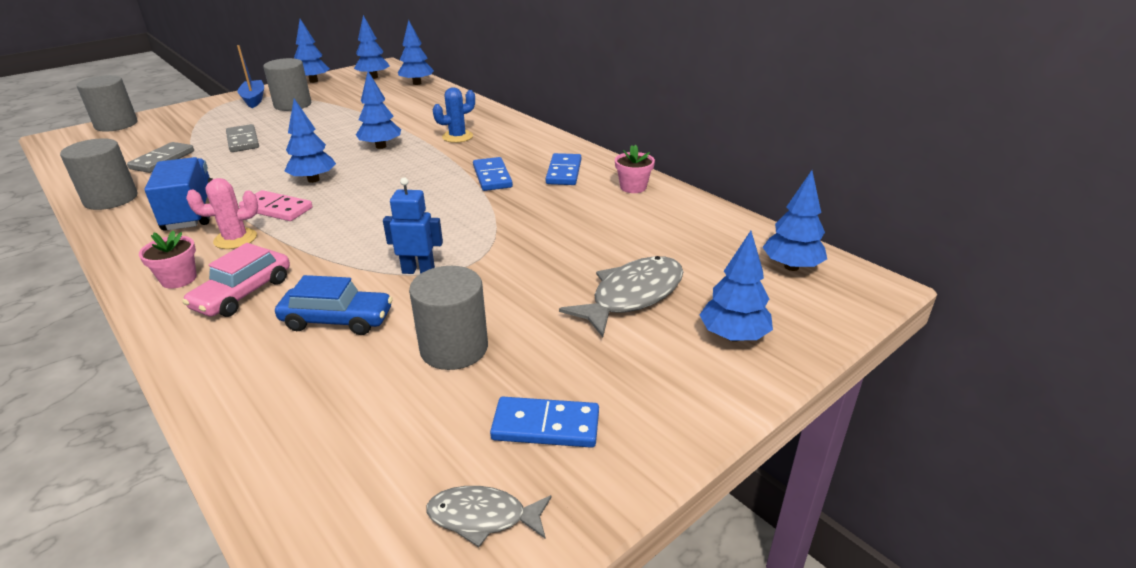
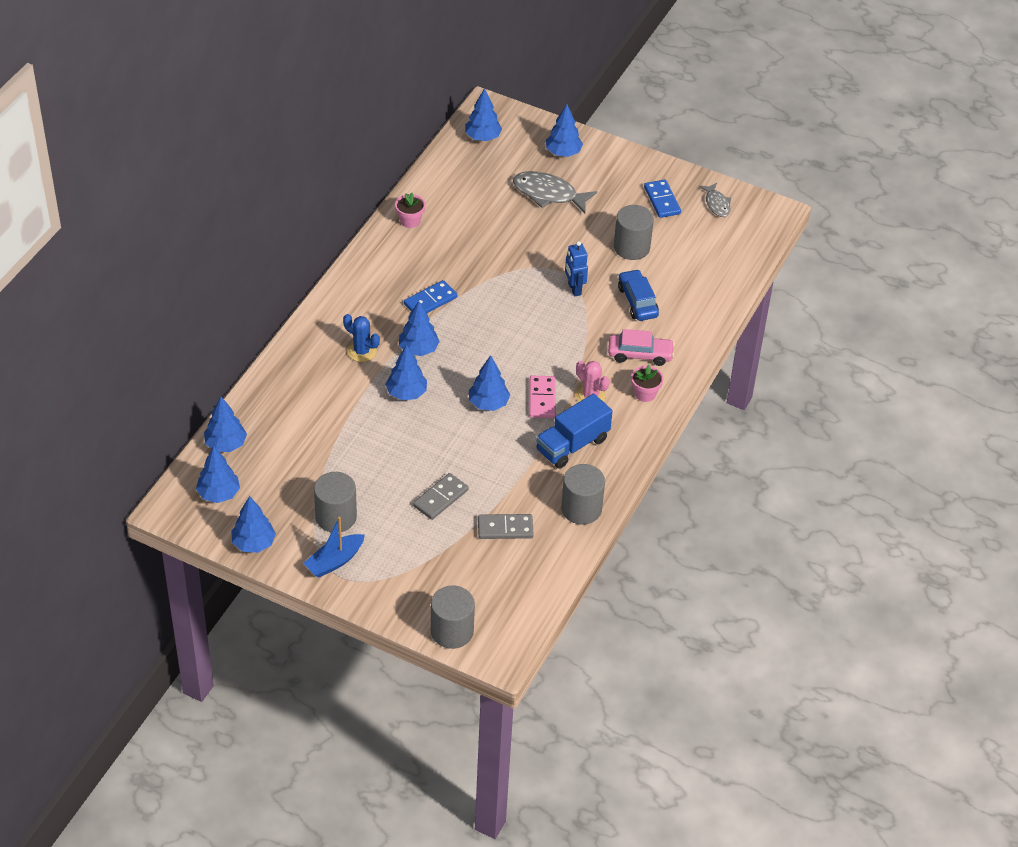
camera: 115 degrees left, 15 degrees up
blue domino [546,153,581,185] -> none
none -> blue tree [399,301,440,356]

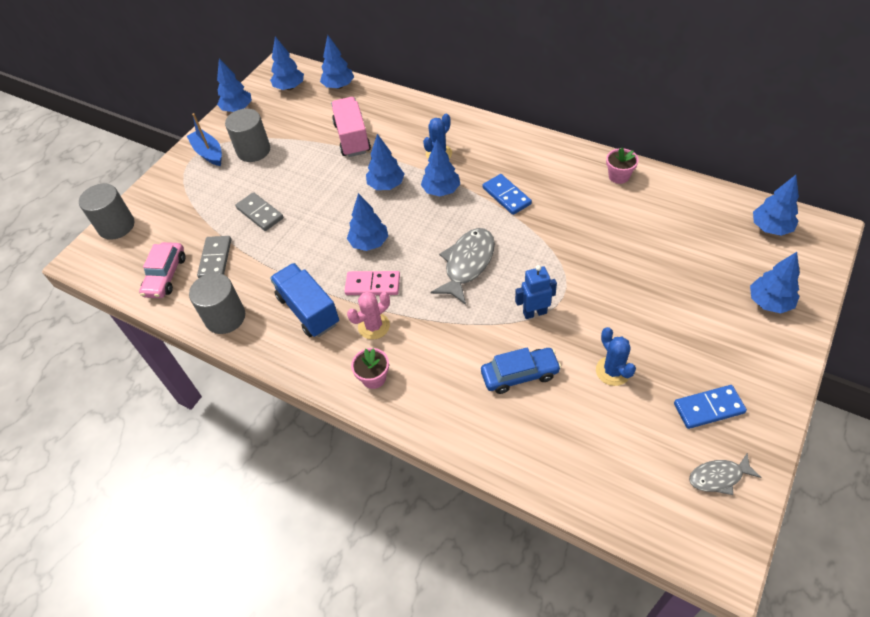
camera: 100 degrees right, 5 degrees up
grey fish [513,171,597,213] -> grey fish moved to [431,228,495,305]
pink car [608,329,675,366] -> pink car moved to [139,242,185,298]
grey cylinder [614,205,654,260] -> blue cactus [596,327,636,386]
none -> pink truck [331,97,371,157]

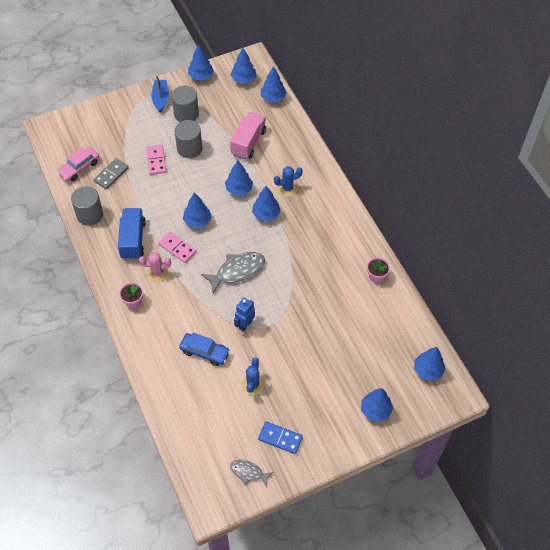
camera: 30 degrees right, 5 degrees up
grey cylinder [79,184,135,240] -> grey cylinder moved to [174,120,202,158]
grey domino [235,192,283,231] -> pink domino [146,145,166,175]
blue domino [483,174,532,215] -> none
blue robot [515,265,557,319] -> blue robot turned 75 degrees counterclockwise [234,298,255,332]

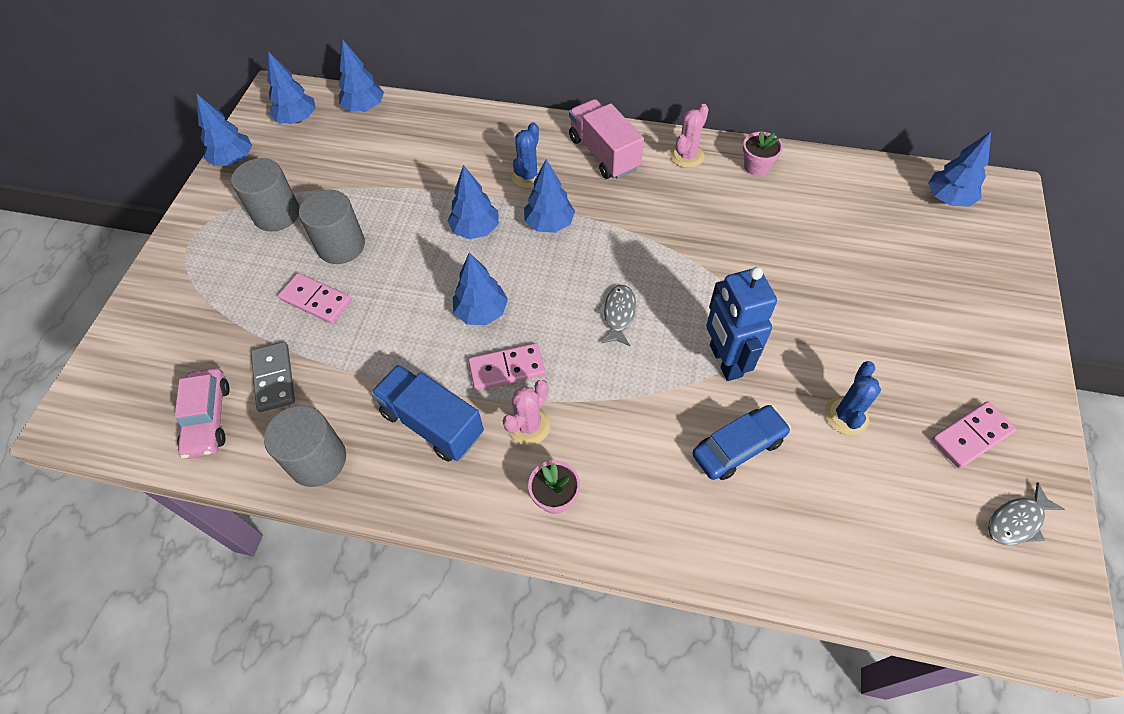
camera: 50 degrees left, 0 degrees up
blue boat [151,75,169,113] -> none
grey fish [201,252,265,293] -> grey fish [596,285,636,346], size x0.59
pink truck [230,112,266,160] -> pink truck moved to [569,99,644,179]
blue robot [234,298,255,332] -> blue robot [706,267,777,381], size x1.55
blue cactus [242,358,264,395] -> blue cactus turned 60 degrees clockwise [825,361,881,435]
blue domino [258,421,303,454] -> pink domino [931,401,1017,469]
blue tree [361,388,393,422] -> none
none -> pink cactus [670,104,709,168]

